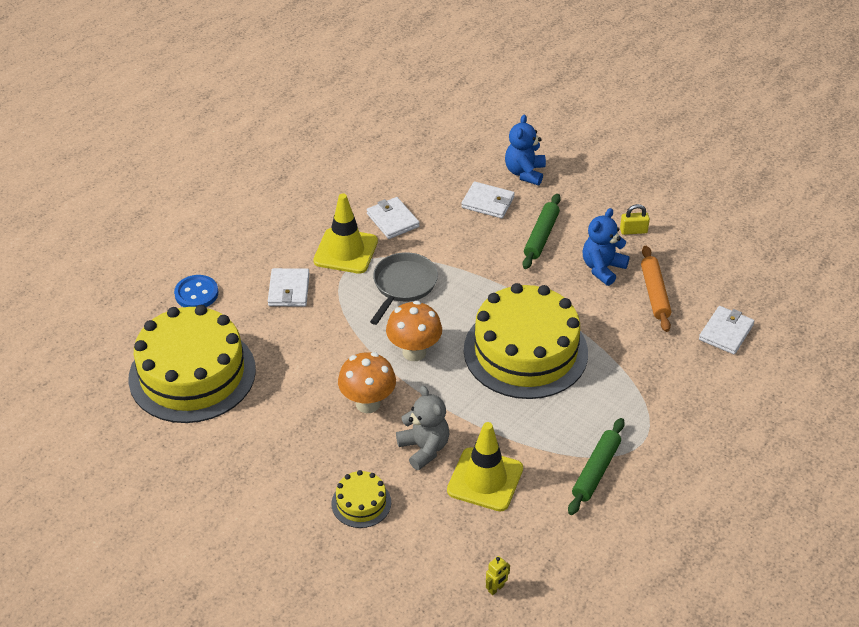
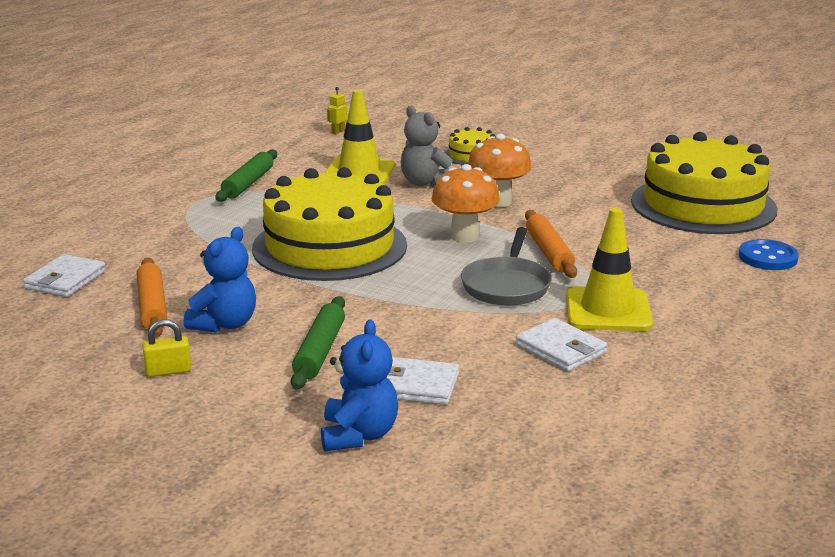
camera: 170 degrees right, 20 degrees down
white wallet [268,268,310,306] -> none
none -> orange rolling pin [525,210,577,278]

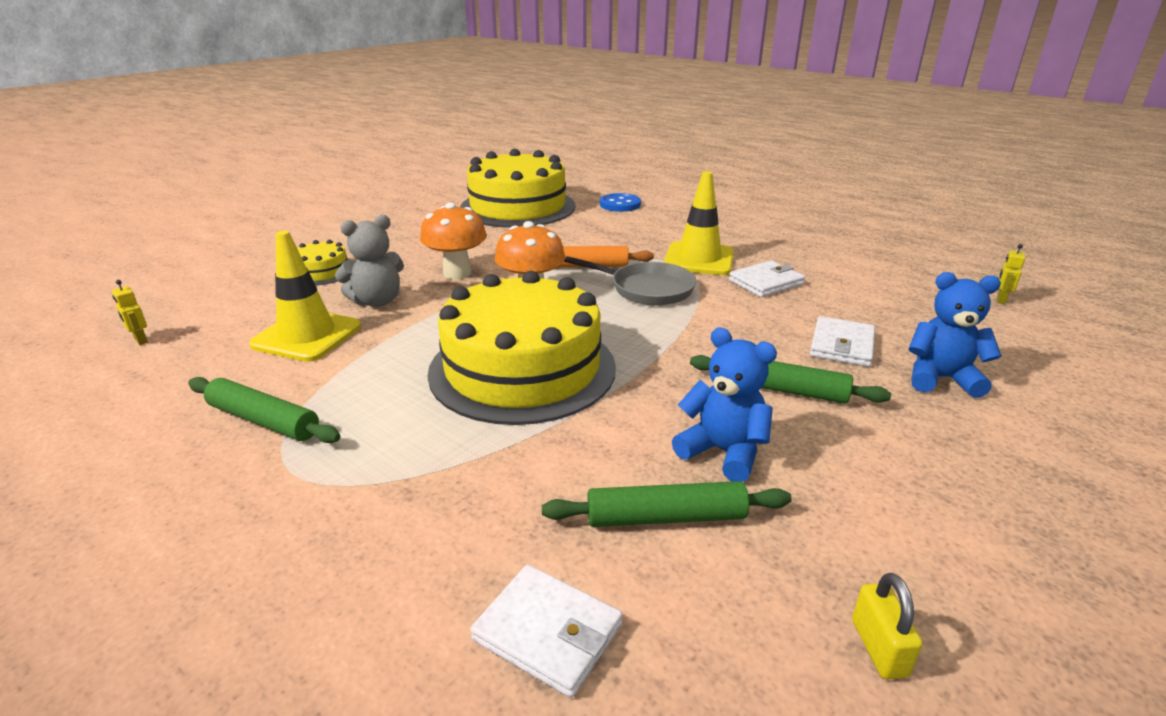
camera: 80 degrees left, 5 degrees up
orange rolling pin [137,258,167,338] -> green rolling pin [542,481,792,527]
yellow padlock [142,319,191,377] -> yellow padlock moved to [852,573,923,680]
none -> yellow robot [997,244,1025,304]

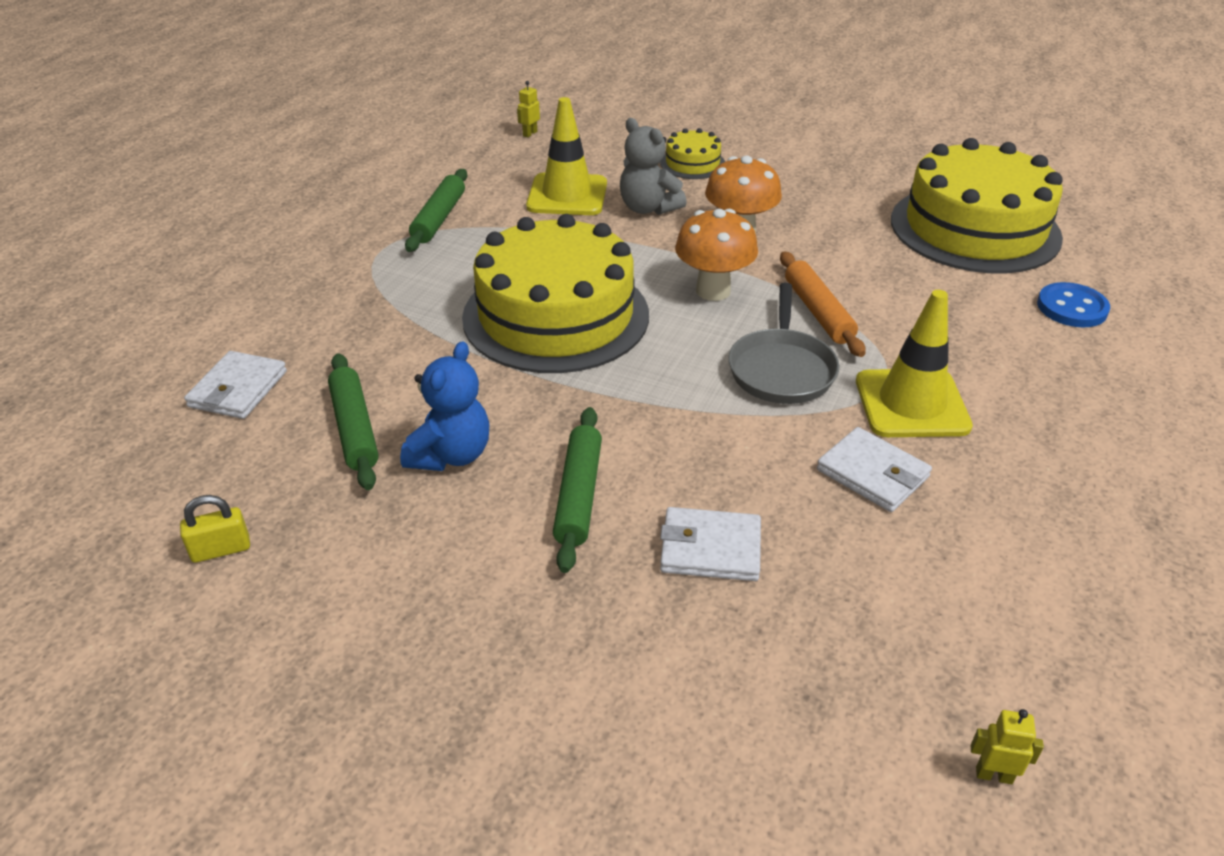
camera: 75 degrees right, 10 degrees up
blue teddy bear [908,272,1002,398] -> none

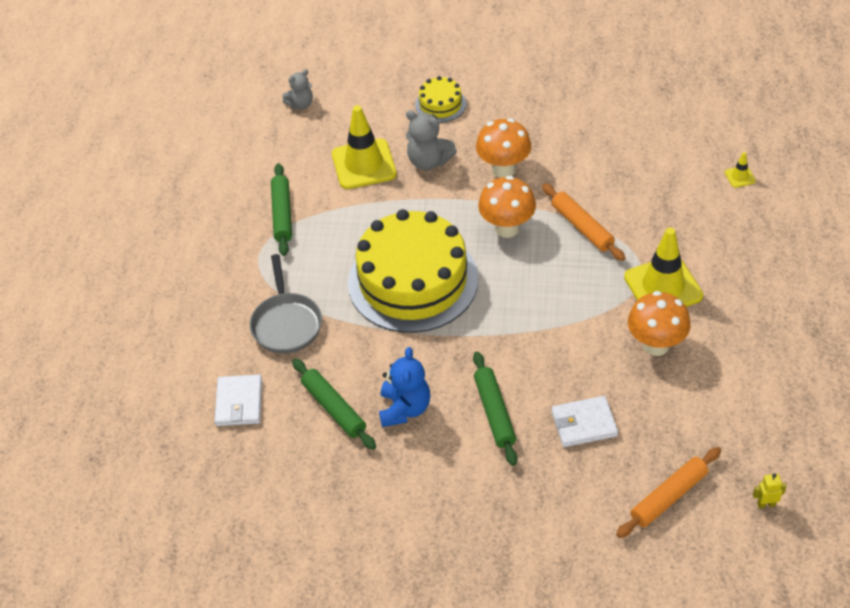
camera: 15 degrees left, 10 degrees up
yellow padlock [180,495,250,563] -> none
yellow robot [517,81,540,137] -> grey teddy bear [282,70,313,109]
grey pan [728,283,839,404] -> grey pan moved to [250,254,322,354]
white wallet [817,427,932,512] -> orange mushroom [628,291,691,356]
yellow cake [891,138,1063,273] -> none
blue button [1037,282,1110,327] -> yellow traffic cone [725,152,756,188]
none -> orange rolling pin [616,447,721,538]

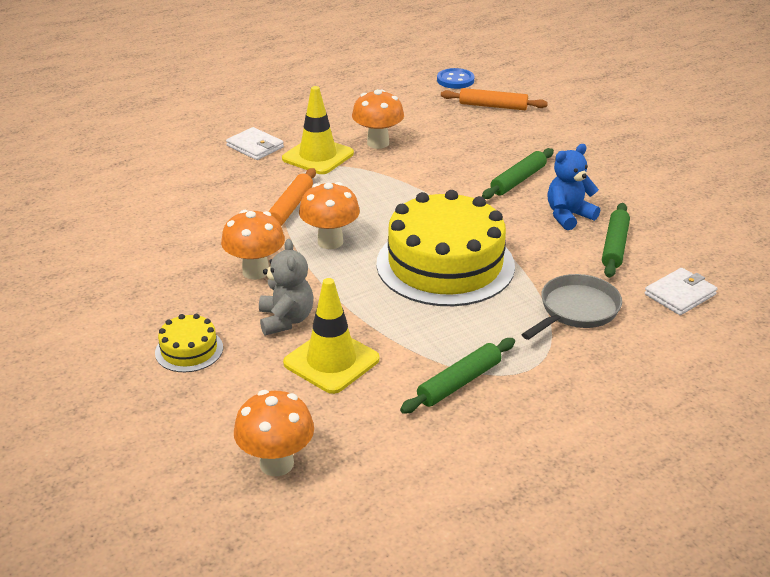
camera: 130 degrees left, 15 degrees down
grey teddy bear [282,70,313,109] -> orange mushroom [234,390,314,476]
white wallet [552,396,618,447] -> white wallet moved to [226,127,284,160]
yellow traffic cone [725,152,756,188] -> none
yellow robot [753,473,786,508] -> blue button [437,68,475,89]

